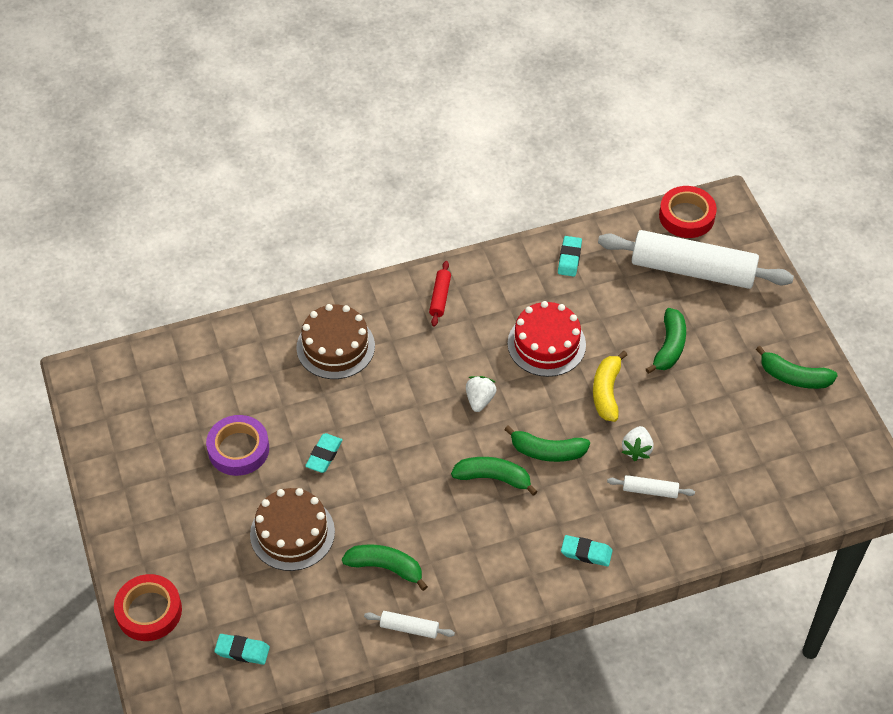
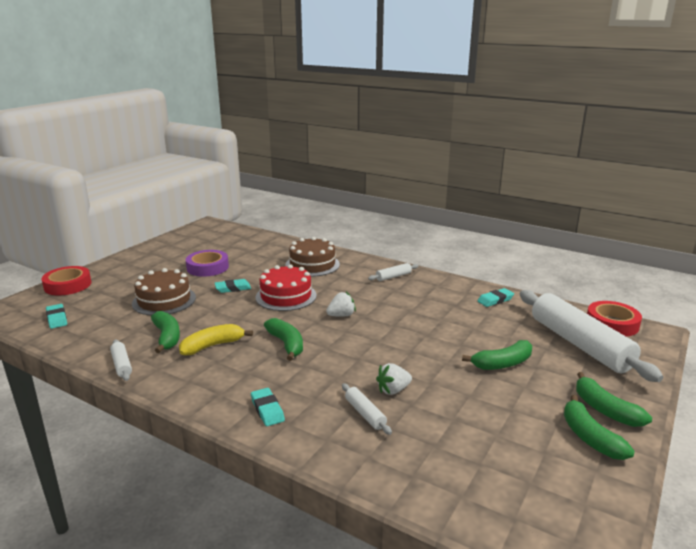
camera: 50 degrees right, 30 degrees down
red rolling pin [429,261,451,327] -> white rolling pin [368,263,418,281]
green banana [504,426,590,462] -> green banana moved to [576,372,652,427]
red cake [507,301,586,377] -> red cake moved to [256,264,317,311]
yellow banana [593,351,627,422] -> yellow banana moved to [179,324,253,355]

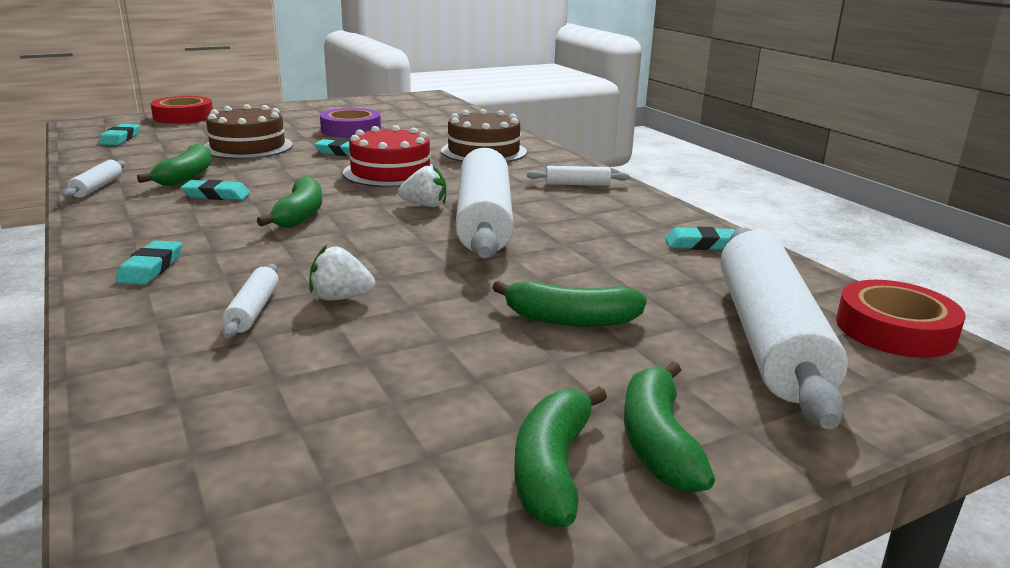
camera: 30 degrees right, 0 degrees up
yellow banana [179,324,253,355] -> turquoise eraser [181,180,250,200]
none -> white rolling pin [455,148,514,259]

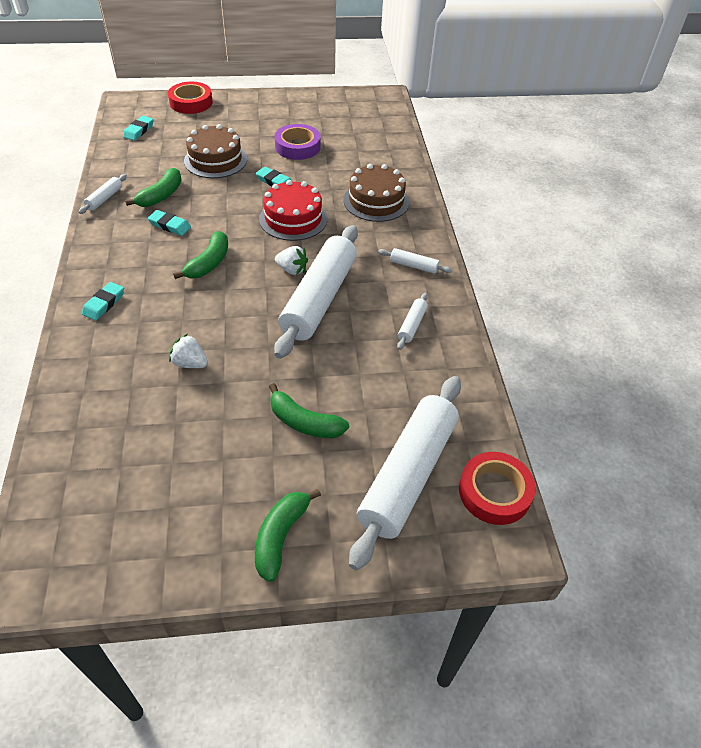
camera: 20 degrees right, 25 degrees up
white rolling pin [222,264,279,338] -> white rolling pin moved to [397,293,428,350]
green banana [514,387,607,527] -> none
turquoise eraser [665,227,735,250] -> none

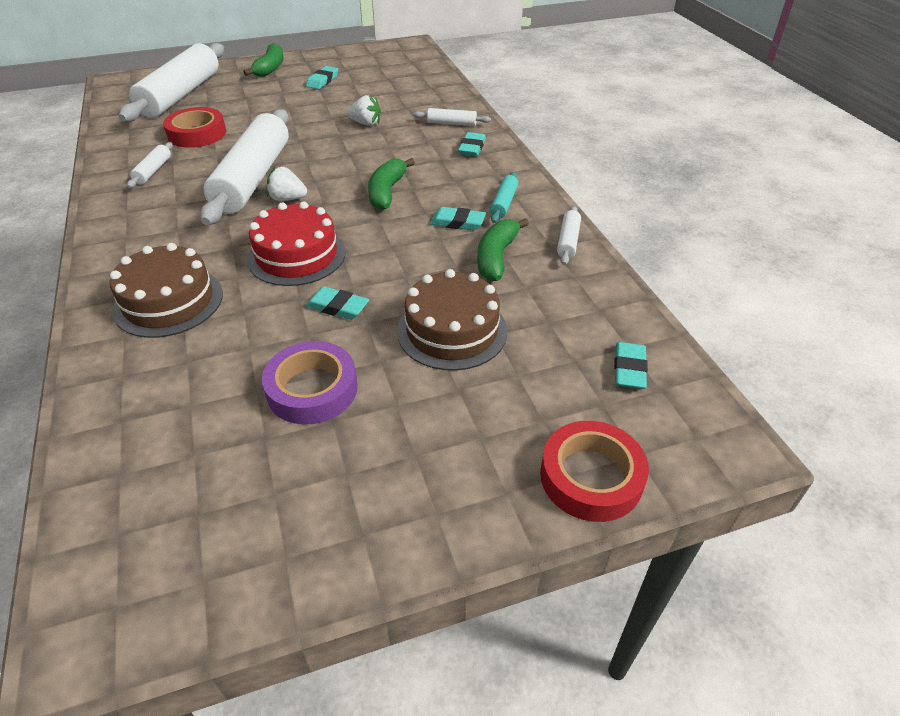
camera: 170 degrees right, 5 degrees down
green banana [269,383,349,438] -> none
white rolling pin [378,248,452,274] -> white rolling pin moved to [413,108,491,126]
red tape [459,452,536,525] -> red tape moved to [163,107,226,148]
none -> turquoise eraser [306,66,338,89]
none -> turquoise rolling pin [490,172,518,223]

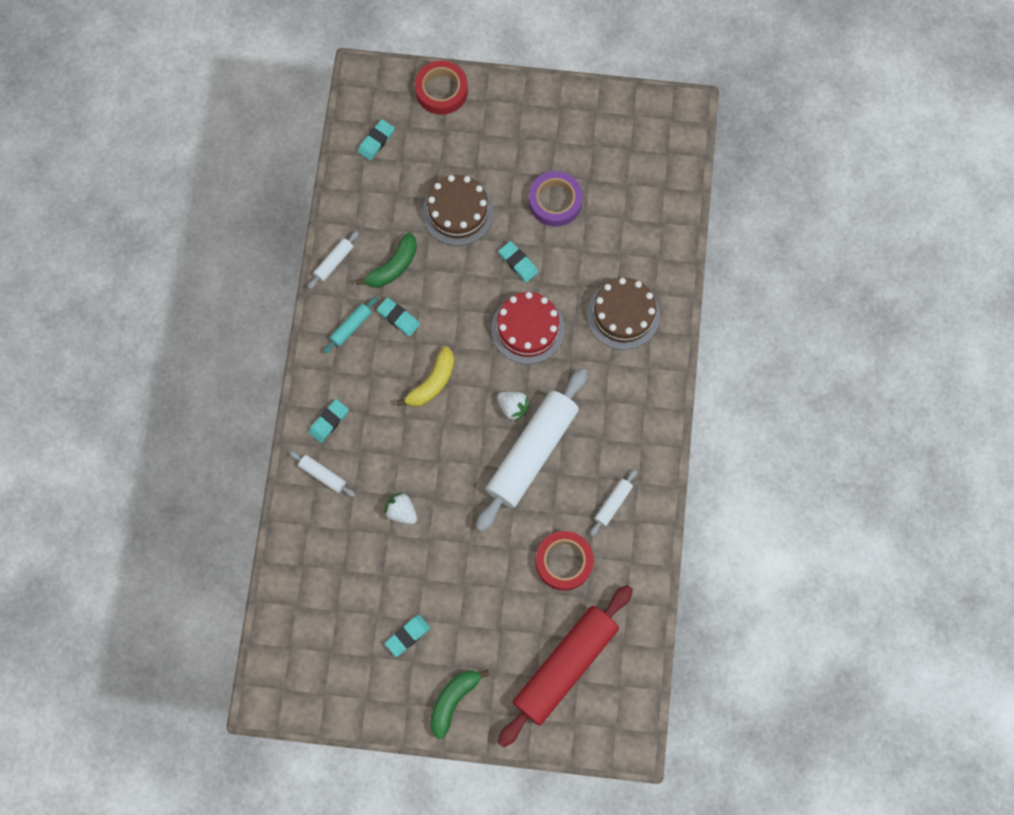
camera: 155 degrees left, 30 degrees up
white rolling pin [119,43,224,122] -> red rolling pin [498,585,633,748]
green banana [368,158,415,210] -> yellow banana [396,346,454,407]

